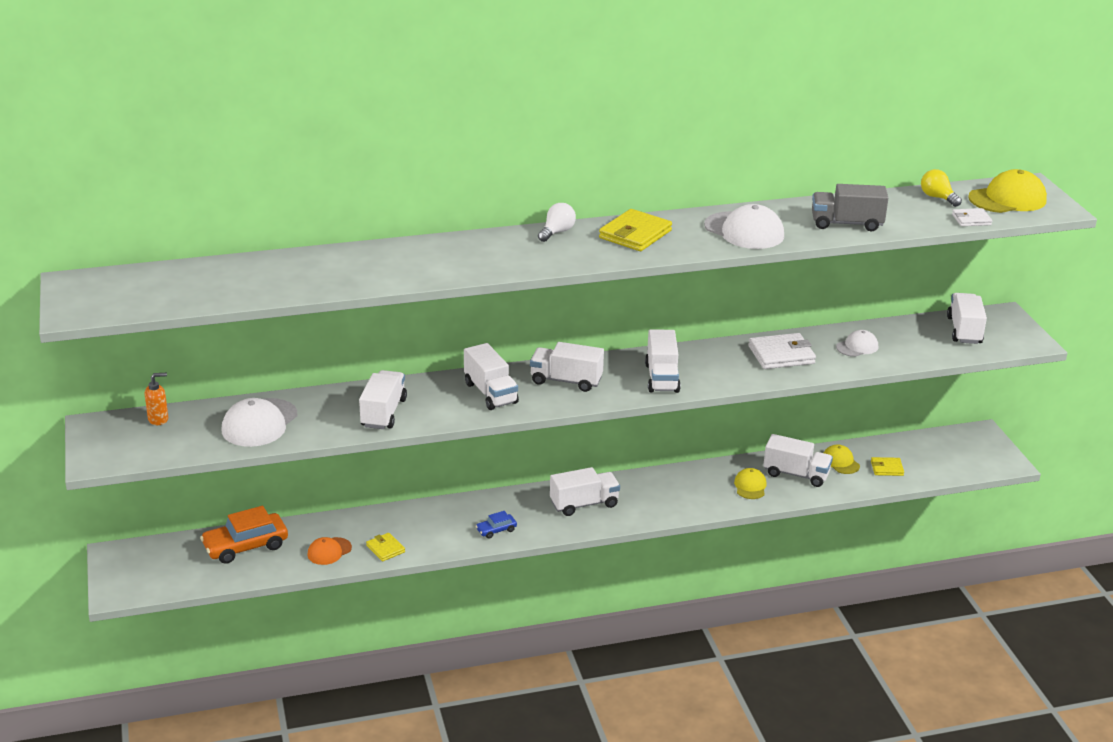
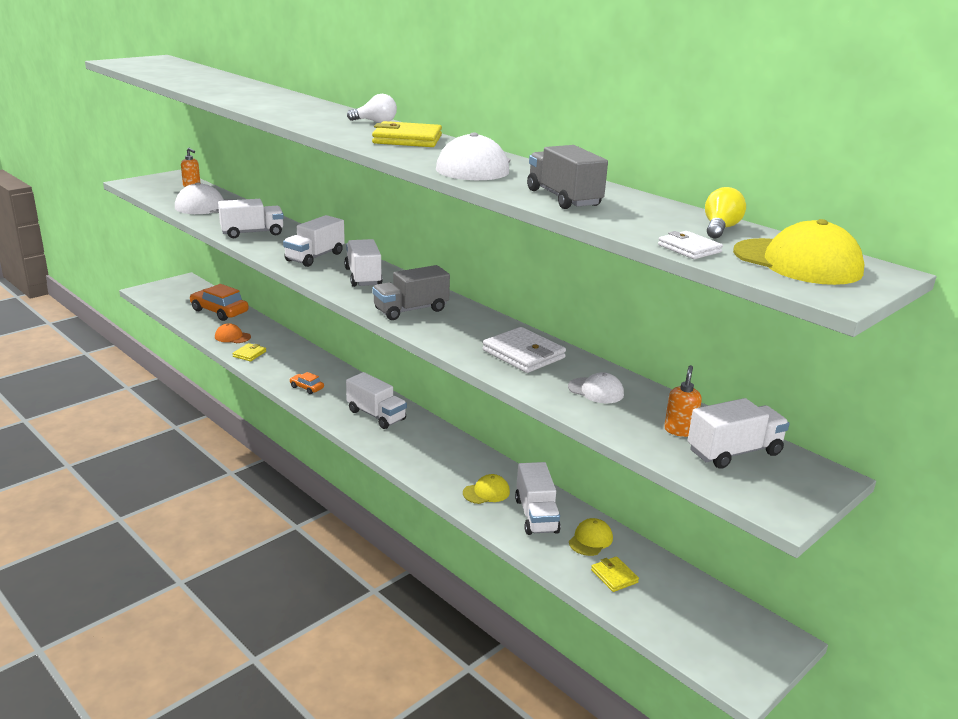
camera: 60 degrees right, 5 degrees down
blue car [476,511,517,539] -> orange car [290,372,324,394]
white truck [645,329,681,393] -> grey truck [372,265,450,320]
none -> orange soap dispenser [664,365,702,437]

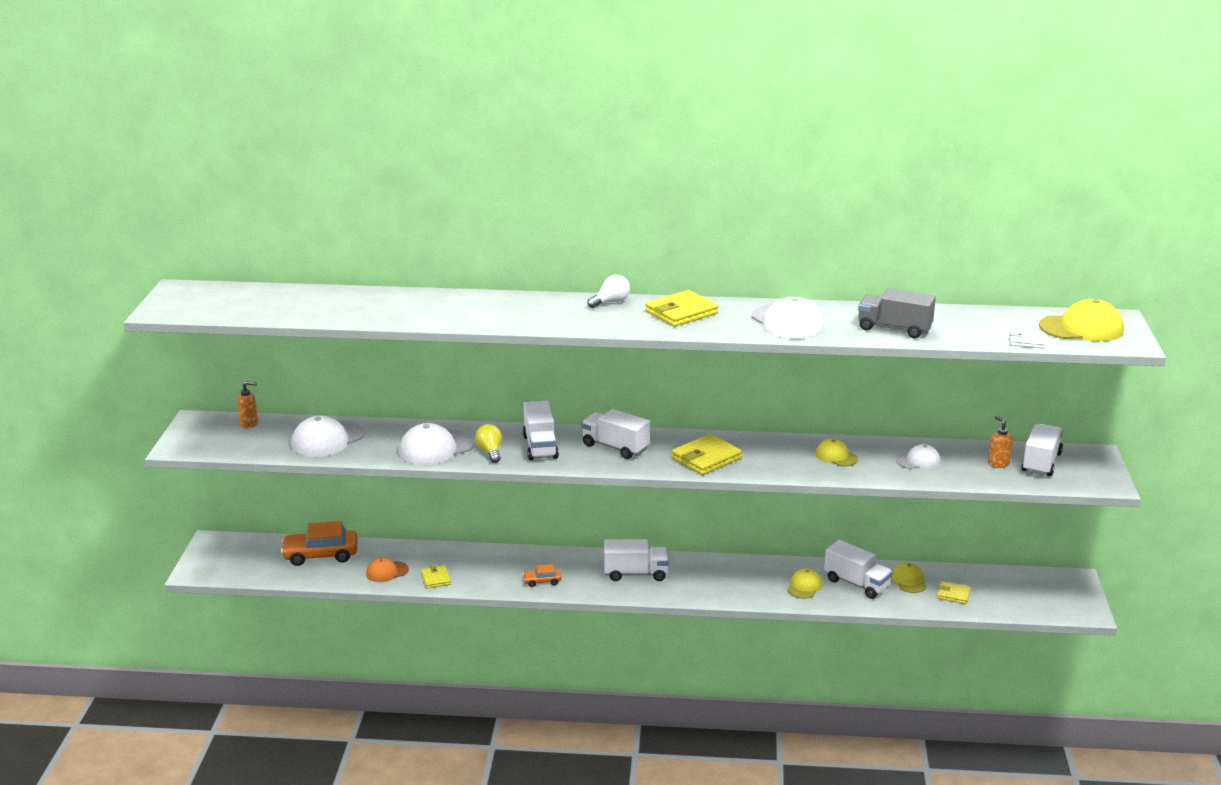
camera: 40 degrees left, 0 degrees up
white truck [218,199,284,238] -> white cap [399,423,474,465]
grey truck [372,265,450,320] -> yellow wallet [671,434,742,475]
white wallet [482,327,566,373] -> yellow cap [815,439,858,466]
yellow light bulb [705,187,746,238] -> yellow light bulb moved to [475,424,502,463]

